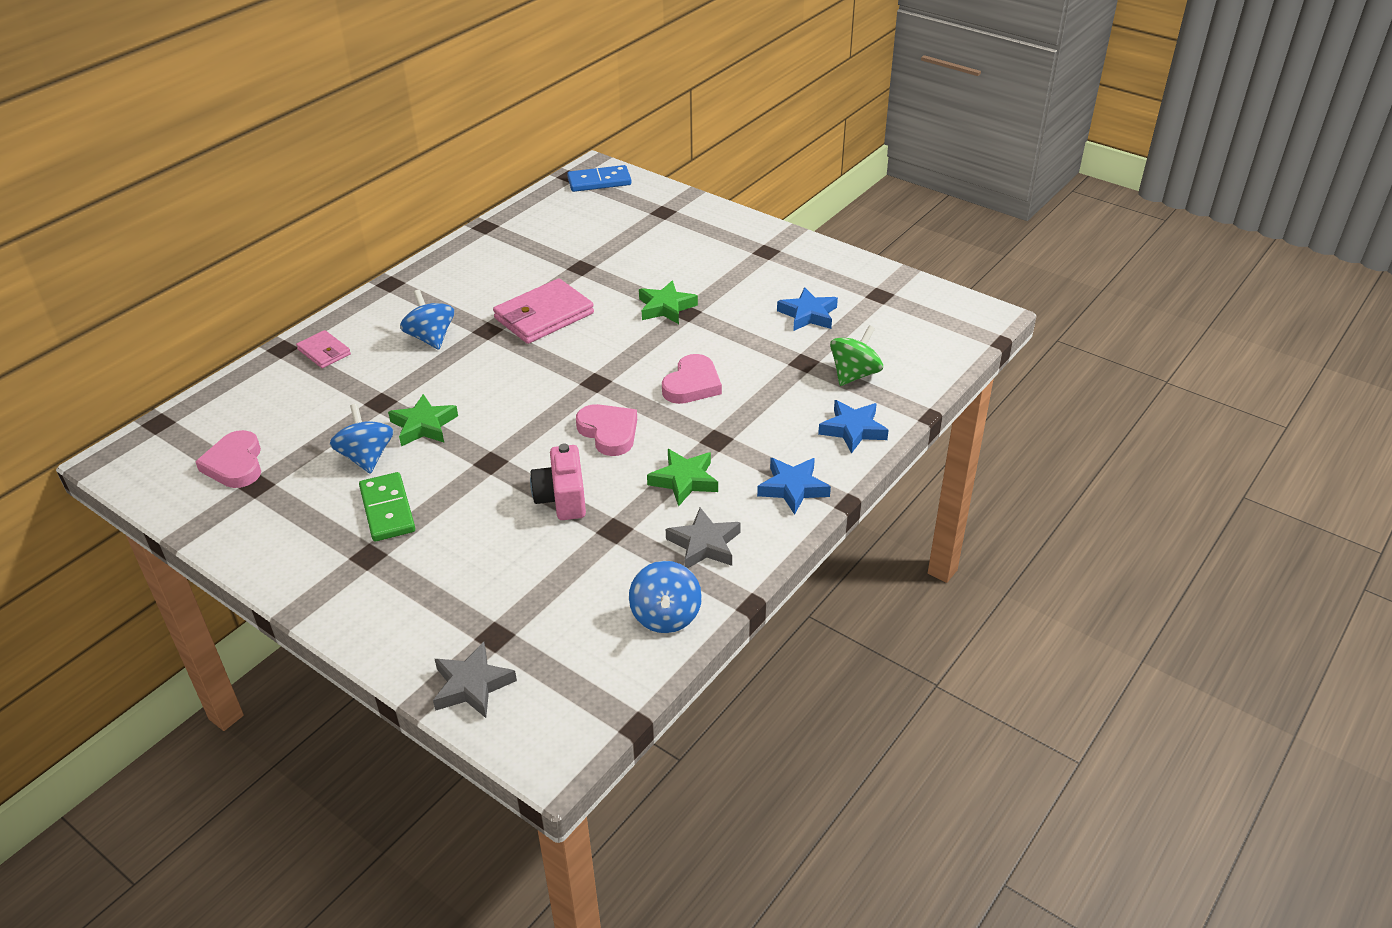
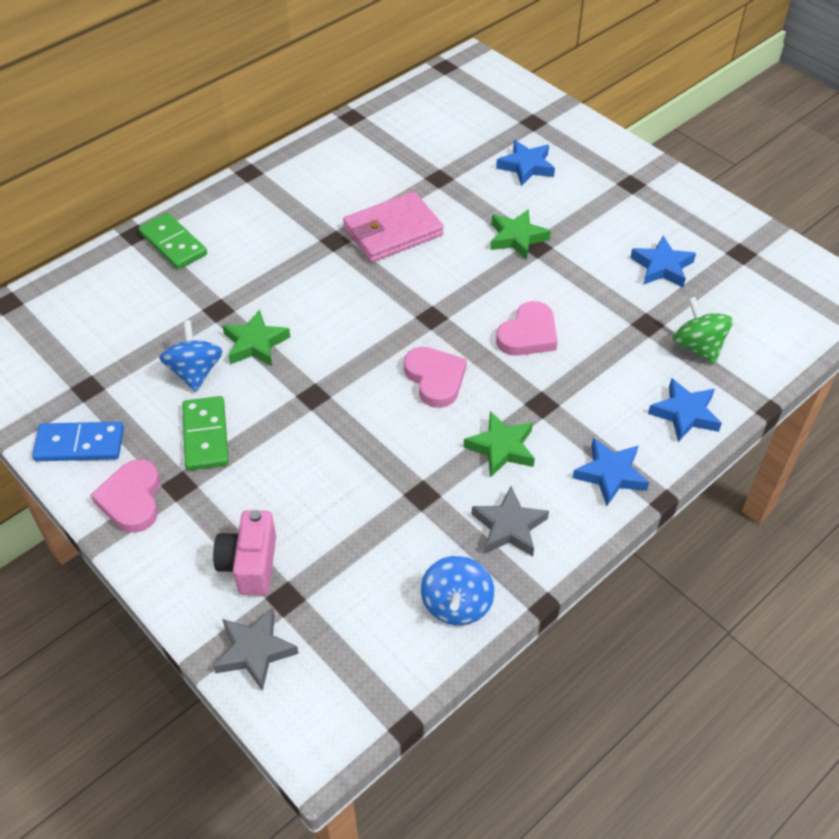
camera: 10 degrees right, 10 degrees up
pink heart [195,430,261,488] -> pink heart moved to [91,459,160,533]
pink wallet [296,330,351,368] -> green domino [139,213,207,270]
blue spinning top [400,290,454,350] -> none
pink camera [530,444,586,520] -> pink camera moved to [213,510,276,596]
blue domino [567,165,632,192] -> blue domino moved to [32,422,124,461]
green spinning top [830,325,883,386] -> green spinning top turned 75 degrees counterclockwise [673,297,733,364]
none -> blue star [496,140,555,186]

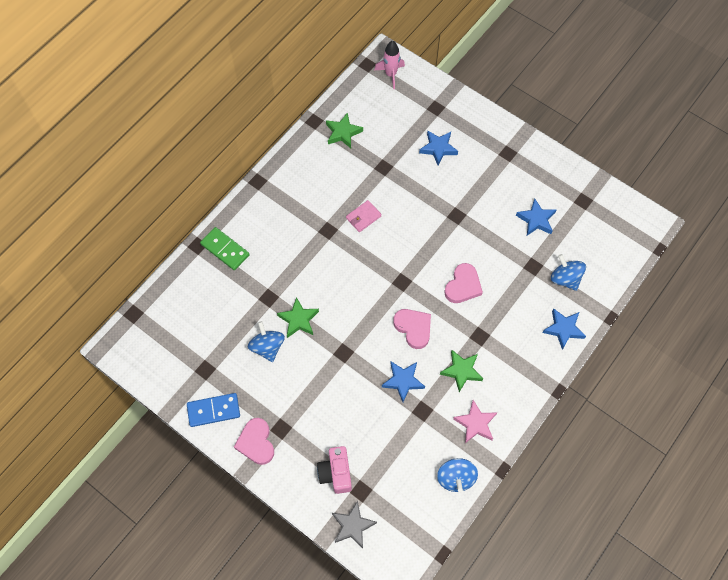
camera: 10 degrees left, 15 degrees up
green domino [182,396,229,471] -> none
pink wallet [343,191,444,262] -> pink wallet [346,200,382,232], size x0.55
grey star [472,486,549,556] -> pink star [453,400,497,443]
green star [490,209,551,260] -> green star moved to [326,112,363,148]
blue star [573,438,649,506] -> blue star moved to [382,362,425,402]
green spinning top [673,297,733,364] -> blue spinning top [551,254,586,291]
none -> pink rocket [375,40,405,89]

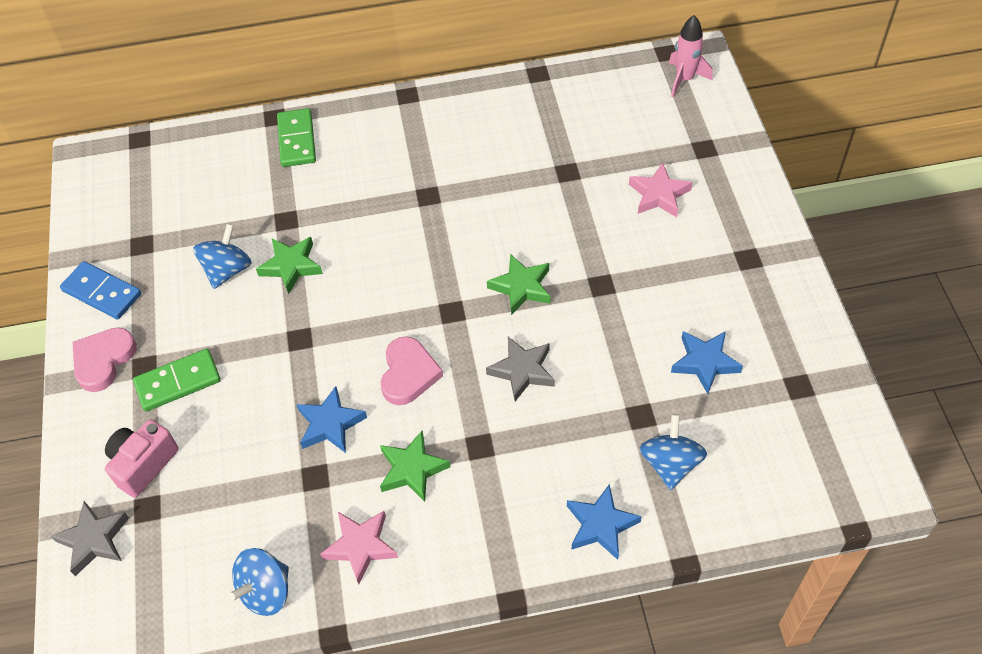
camera: 45 degrees right, 10 degrees down
green star [326,112,363,148] -> green star moved to [487,254,550,315]
pink wallet [346,200,382,232] -> none
blue star [419,131,458,165] -> pink star [629,162,693,217]
pink heart [444,263,483,303] -> grey star [486,337,555,401]
none -> green domino [133,349,221,411]

